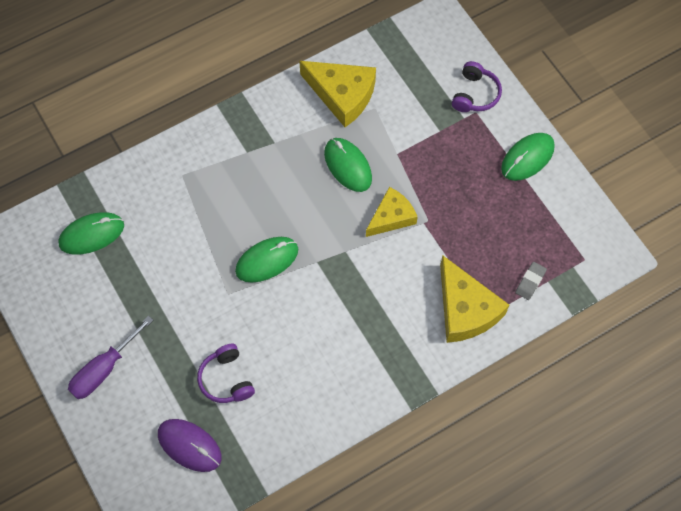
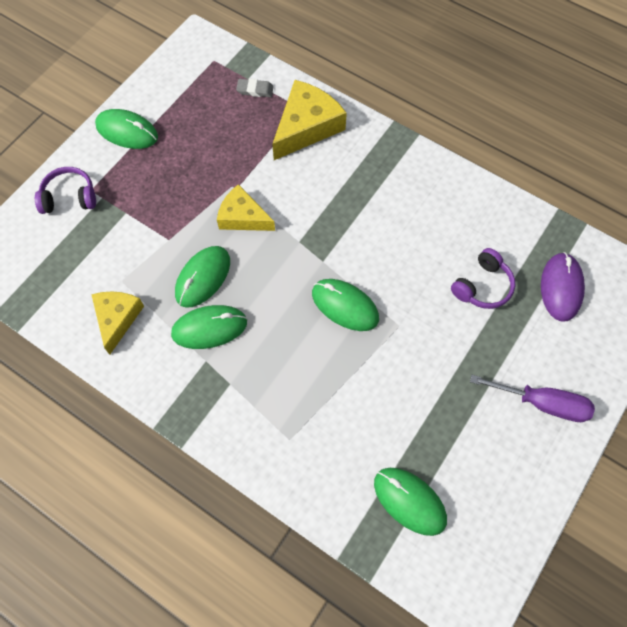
camera: 115 degrees left, 0 degrees up
yellow cheese [299,61,376,127] -> yellow cheese [91,291,144,355], size x0.66
none -> green mouse [171,305,247,349]

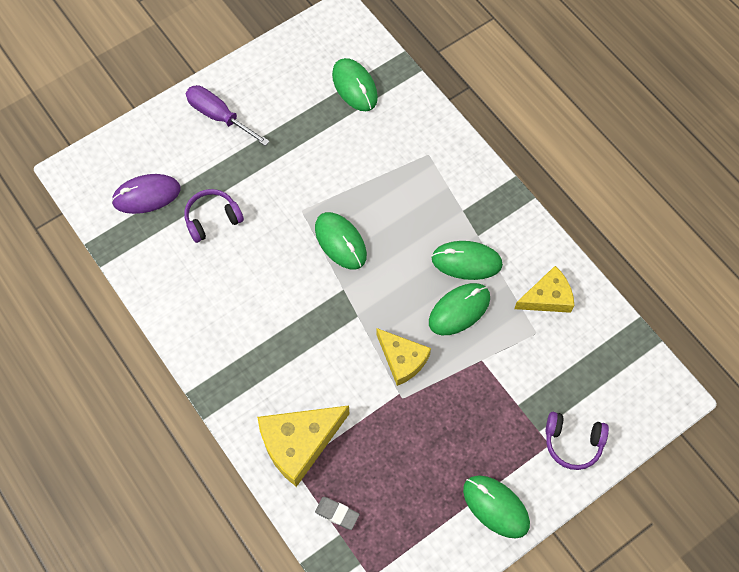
camera: 160 degrees left, 0 degrees up
yellow cheese [91,291,144,355] -> yellow cheese turned 135 degrees counterclockwise [514,266,574,313]
purple mouse [541,252,585,322] -> purple mouse turned 45 degrees clockwise [111,174,181,214]

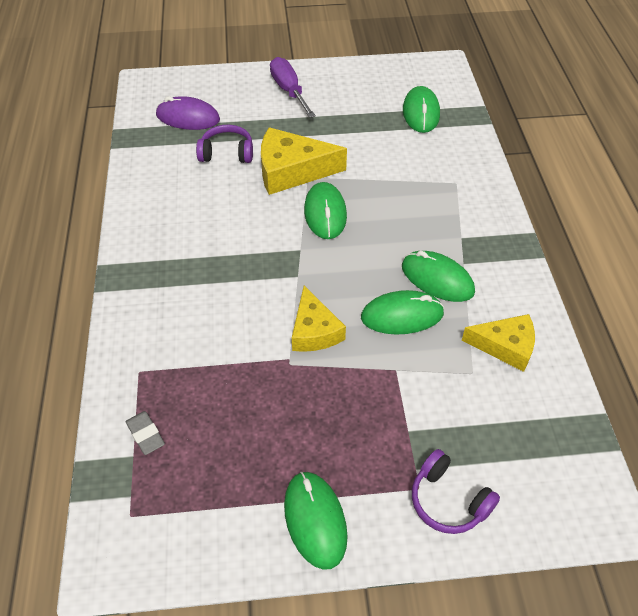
camera: 30 degrees right, 15 degrees down
yellow cheese [257,405,350,487] -> yellow cheese moved to [261,127,347,195]

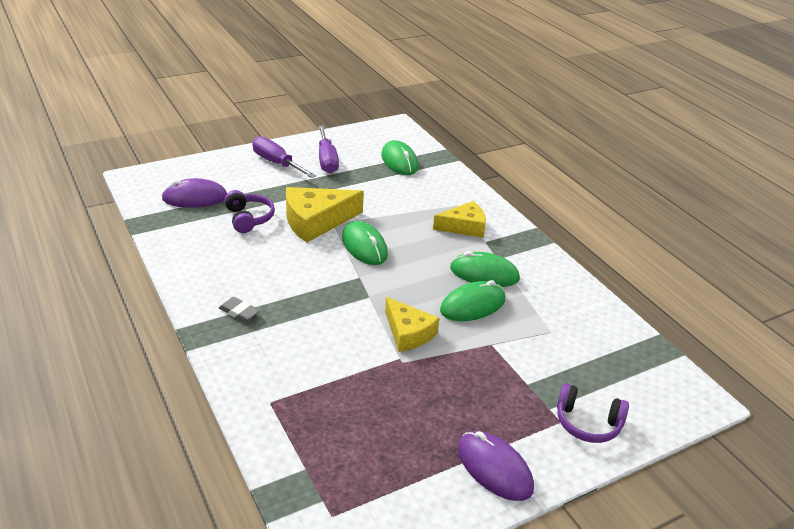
camera: 25 degrees left, 15 degrees down
grey eraser [126,411,165,455] -> grey eraser moved to [219,297,260,322]
purple headphones [196,125,253,163] -> purple headphones turned 90 degrees clockwise [224,190,275,233]
green mouse [284,472,348,570] -> purple mouse [458,431,534,501]
yellow cheese [462,314,535,372] -> yellow cheese moved to [433,201,486,238]
none -> purple screwdriver [318,126,339,174]

